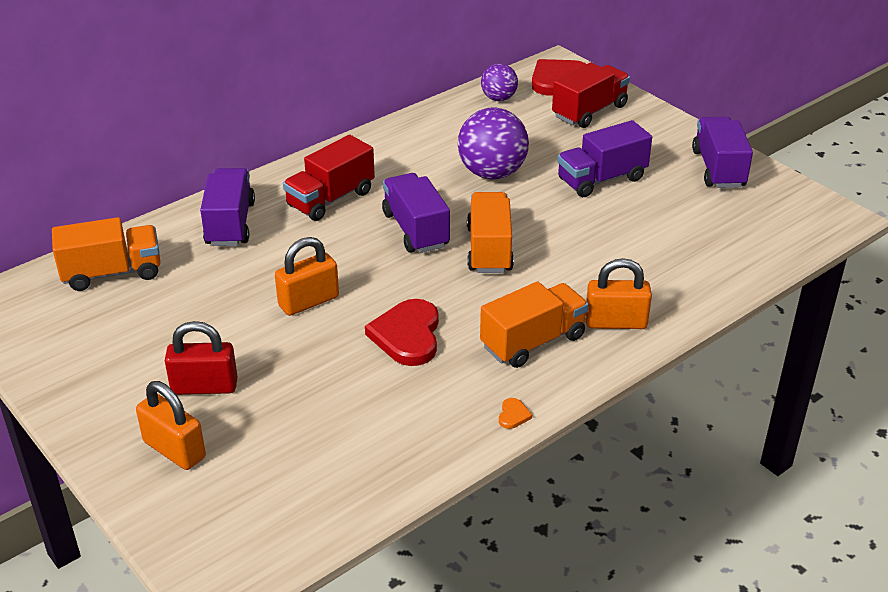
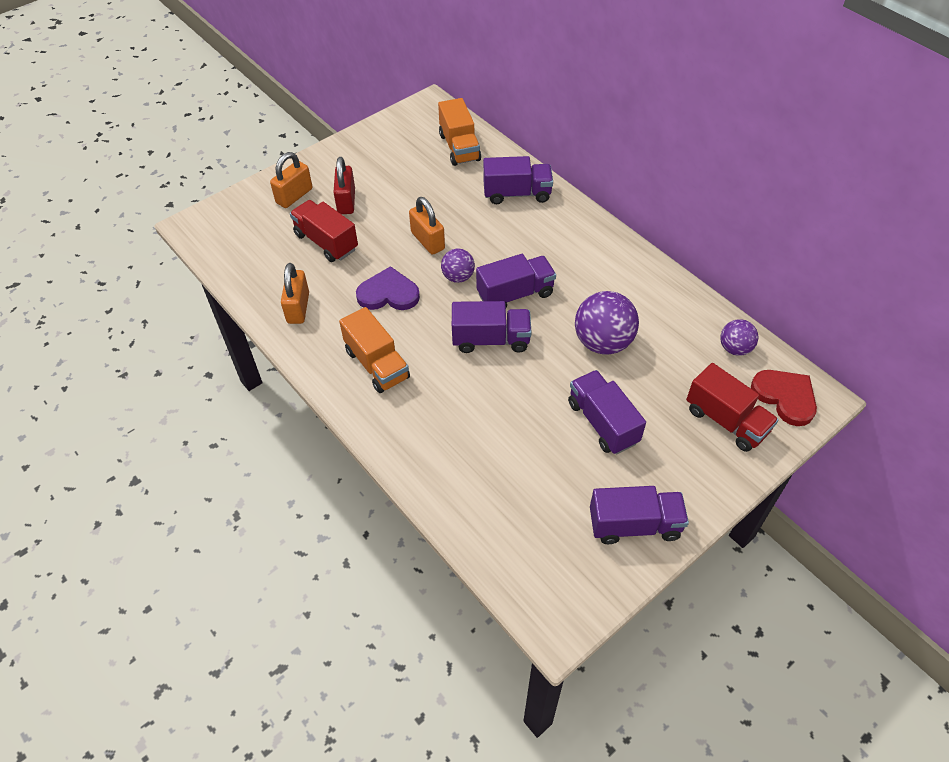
camera: 90 degrees right, 15 degrees up
red truck [283,135,375,221] -> red truck moved to [290,200,358,262]
red heart [365,299,439,366] -> purple heart [356,266,420,310]
orange truck [467,192,514,273] -> purple truck [452,301,532,353]
orange heart [499,398,532,429] -> none
orange padlock [585,258,652,329] -> orange padlock moved to [281,263,309,324]
none -> purple ball [441,248,475,283]

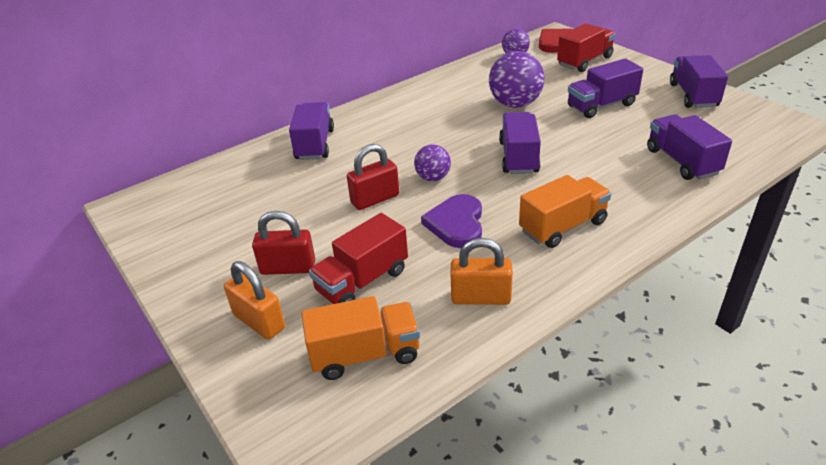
camera: 85 degrees left, 15 degrees down
orange padlock [409,197,445,255] -> red padlock [347,144,399,210]
orange truck [438,98,481,166] -> orange truck moved to [301,296,420,380]
purple truck [476,254,556,308] -> purple truck moved to [647,114,732,180]

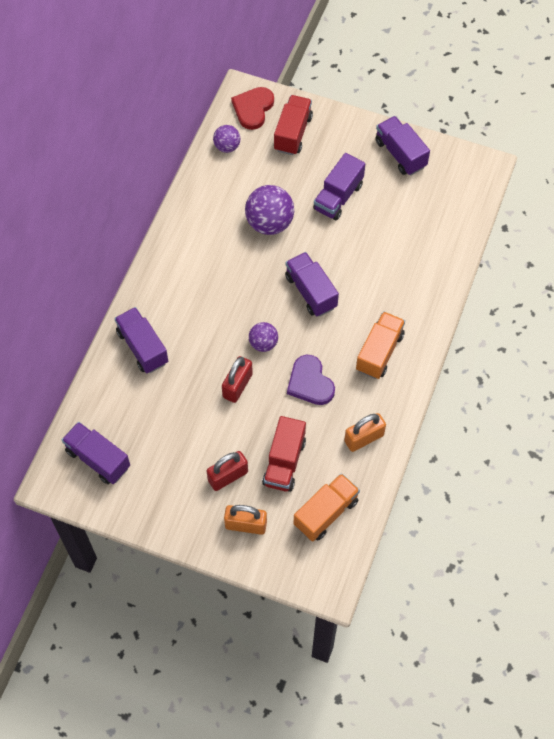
camera: 35 degrees left, 25 degrees up
purple truck [647,114,732,180] -> purple truck moved to [62,422,130,484]

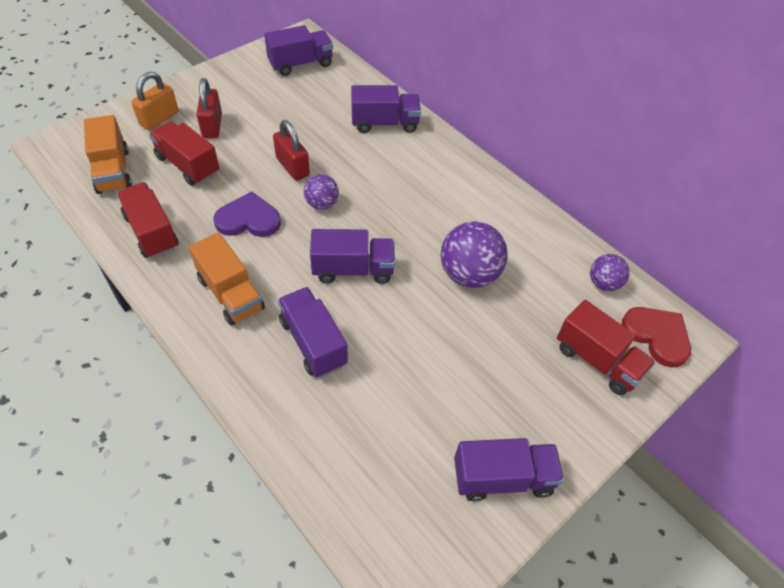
camera: 115 degrees right, 10 degrees down
purple truck [313,153,365,221] -> purple truck moved to [278,287,348,378]
orange padlock [344,413,386,452] -> red truck [117,182,179,258]

